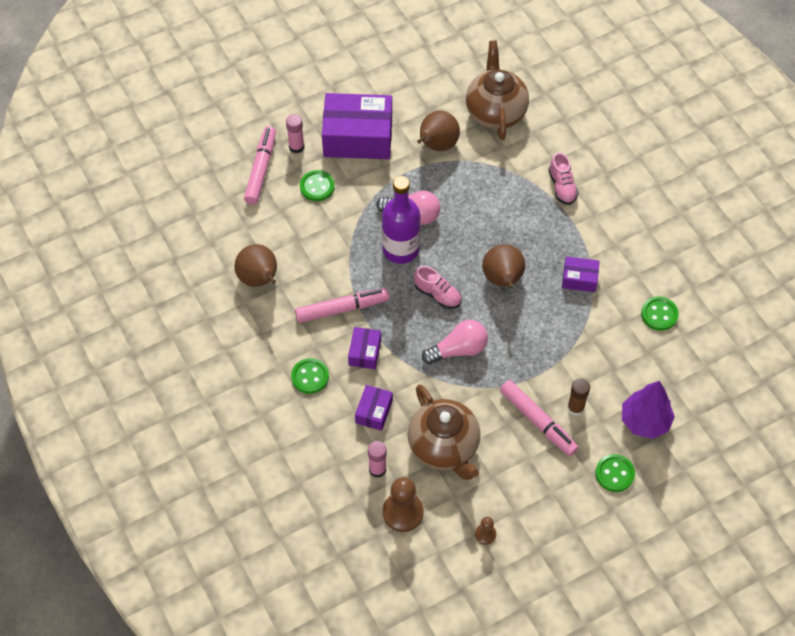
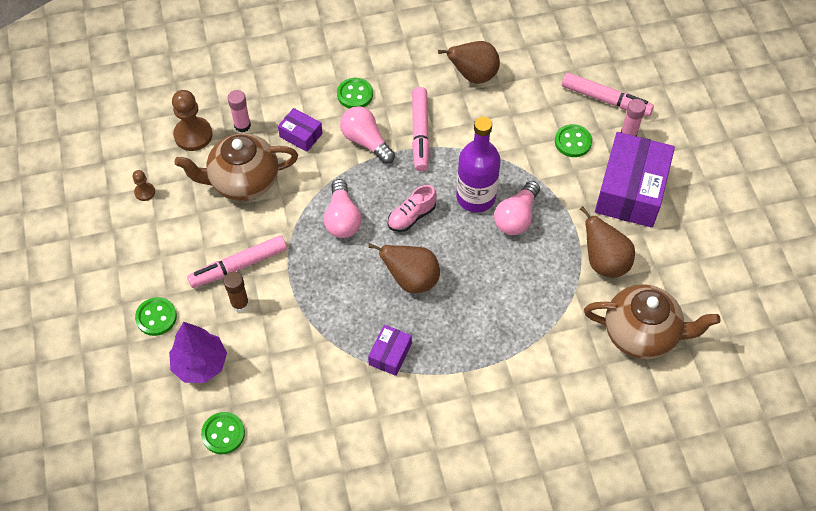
camera: 105 degrees right, 0 degrees up
purple box [348,327,381,369] -> pink light bulb [340,106,395,164]
pink shoe [549,152,579,205] -> none
green button [641,297,679,331] -> green button moved to [201,412,245,454]

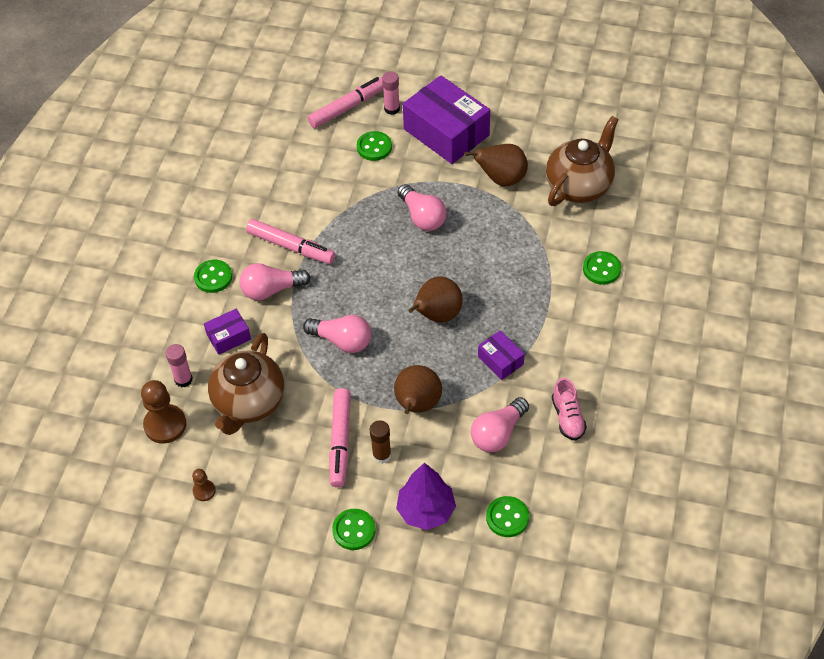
camera: 60 degrees left, 5 degrees down
pink shoe [388,185,437,232] -> pink shoe moved to [552,378,587,441]
brown pear [438,41,500,84] -> brown pear moved to [394,365,442,414]
purple bottle [456,117,501,213] -> none
none -> pink light bulb [471,397,529,452]
none -> green button [583,251,621,285]

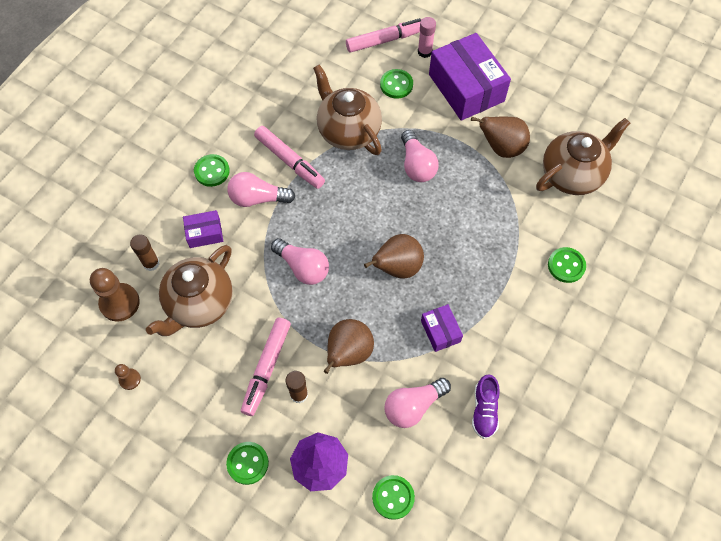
camera: 15 degrees right, 10 degrees up
pink glue stick [166,344,193,388] -> brown glue stick [130,234,160,271]
pink shoe [552,378,587,441] -> purple shoe [472,374,500,439]
none -> brown teapot [313,64,382,155]

